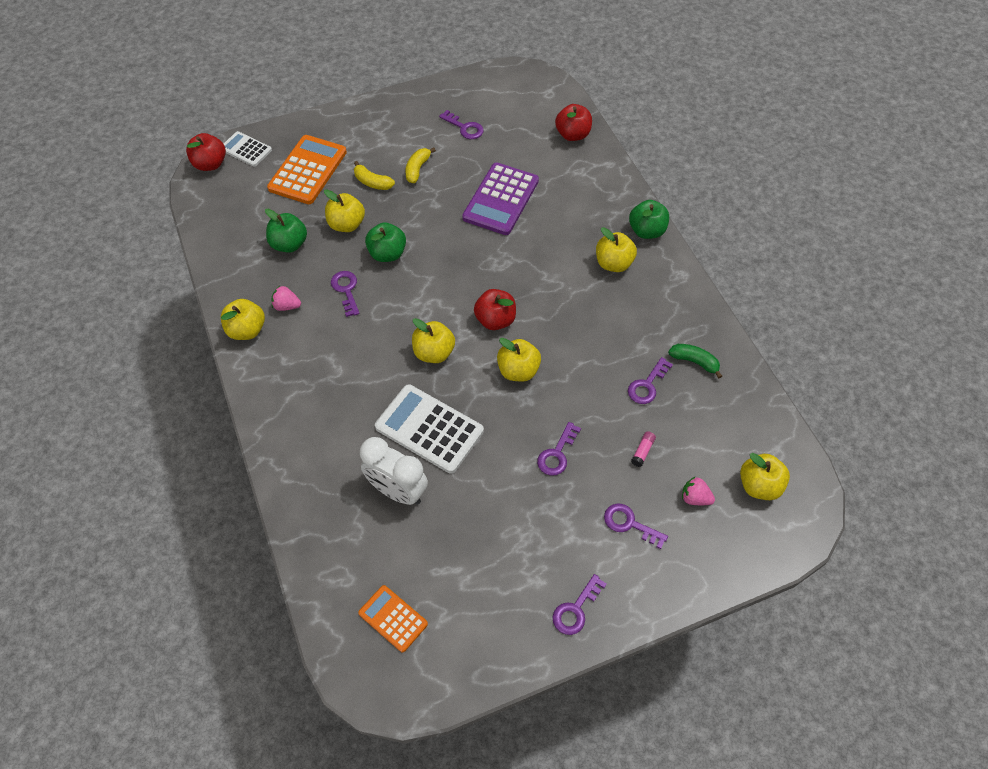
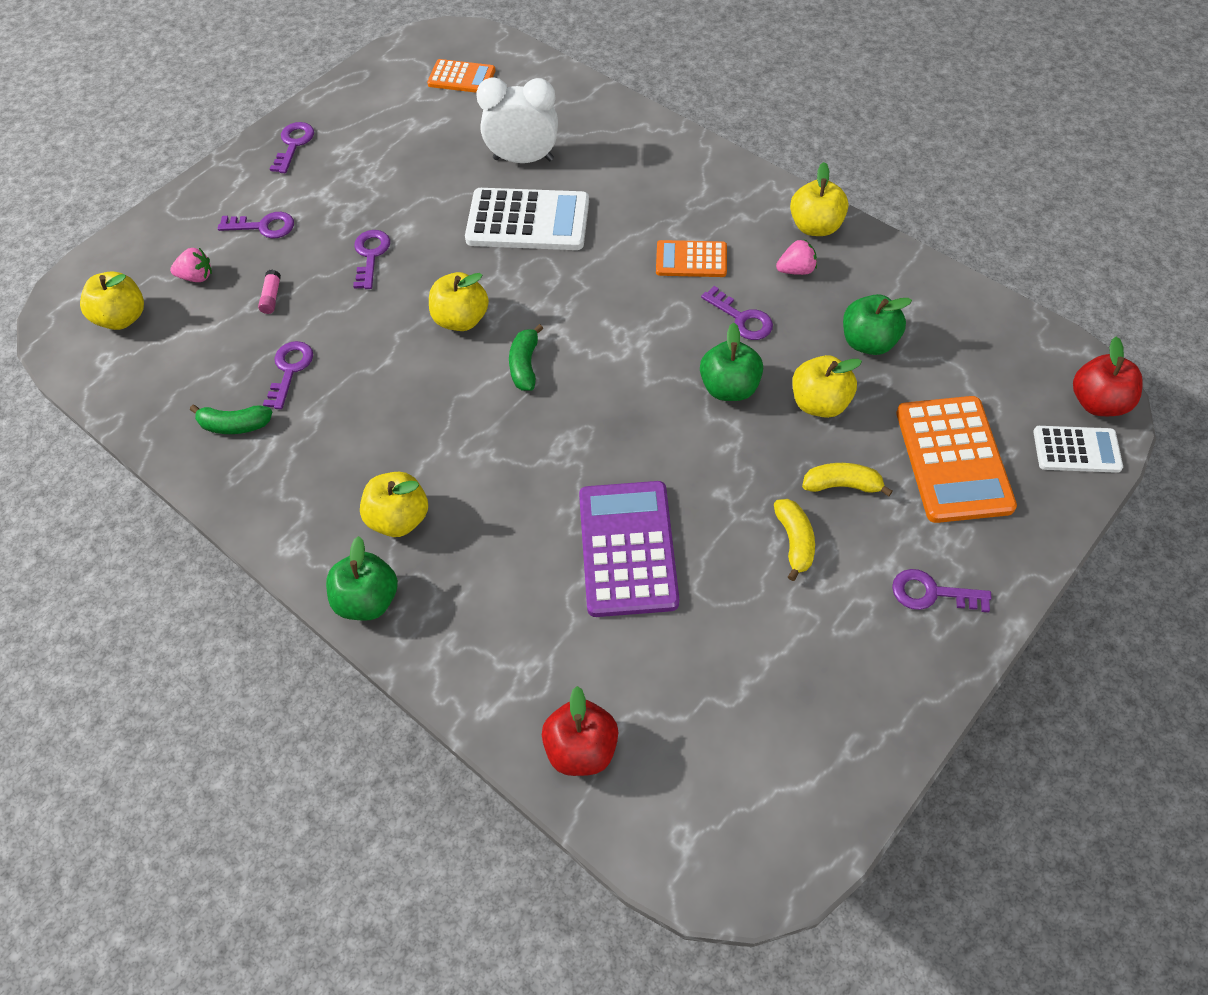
camera: 155 degrees right, 0 degrees up
yellow apple [412,318,455,363] -> none
purple key [439,110,484,139] -> purple key moved to [892,569,992,612]
red apple [474,289,516,330] -> green banana [509,324,544,391]
none -> orange calculator [656,240,727,277]

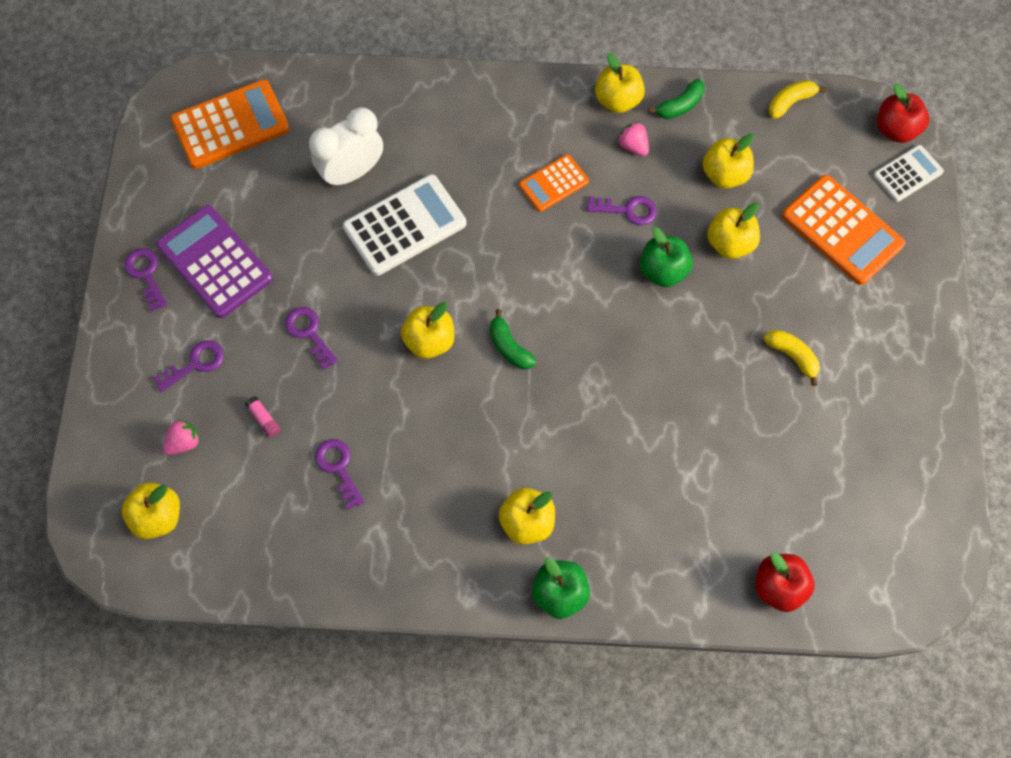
camera: 40 degrees left, 10 degrees up
green banana [190,405,272,434] -> green banana moved to [648,79,705,119]
orange calculator [427,59,496,93] -> orange calculator [171,79,290,169], size x1.73
purple calculator [579,481,679,617] -> purple calculator moved to [156,205,273,318]
pink strawberry [776,239,817,275] -> pink strawberry turned 75 degrees counterclockwise [617,122,649,156]
yellow banana [802,463,893,497] -> yellow banana moved to [768,80,826,119]
green apple [843,294,912,355] -> yellow apple [702,134,754,188]
purple key [892,569,992,612] -> none

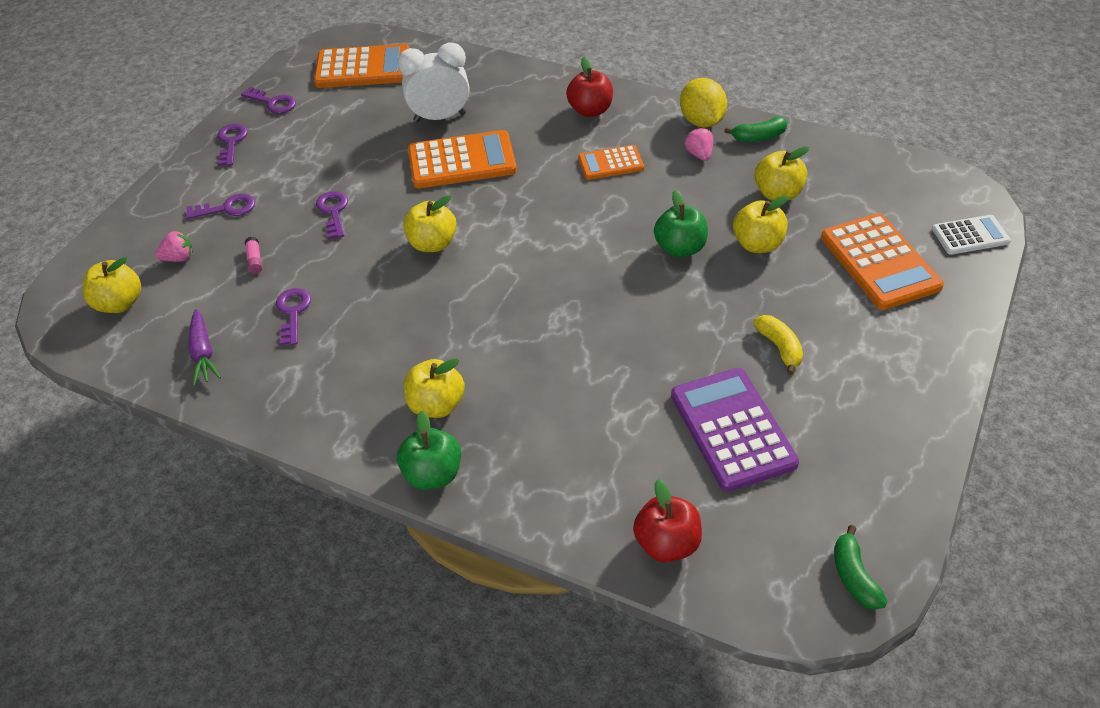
camera: 25 degrees right, 20 degrees down
purple calculator [156,205,273,318] -> purple calculator moved to [671,368,799,492]
white calculator [343,174,466,276] -> orange calculator [408,130,517,188]
green banana [490,309,536,369] -> green banana moved to [834,525,888,610]
purple key [587,196,657,225] -> purple key moved to [241,87,296,114]
yellow apple [595,53,645,113] -> yellow lemon [680,78,727,128]
yellow banana [768,80,826,119] -> none
red apple [877,83,929,143] -> red apple moved to [566,57,613,117]
none -> purple carrot [188,309,221,386]

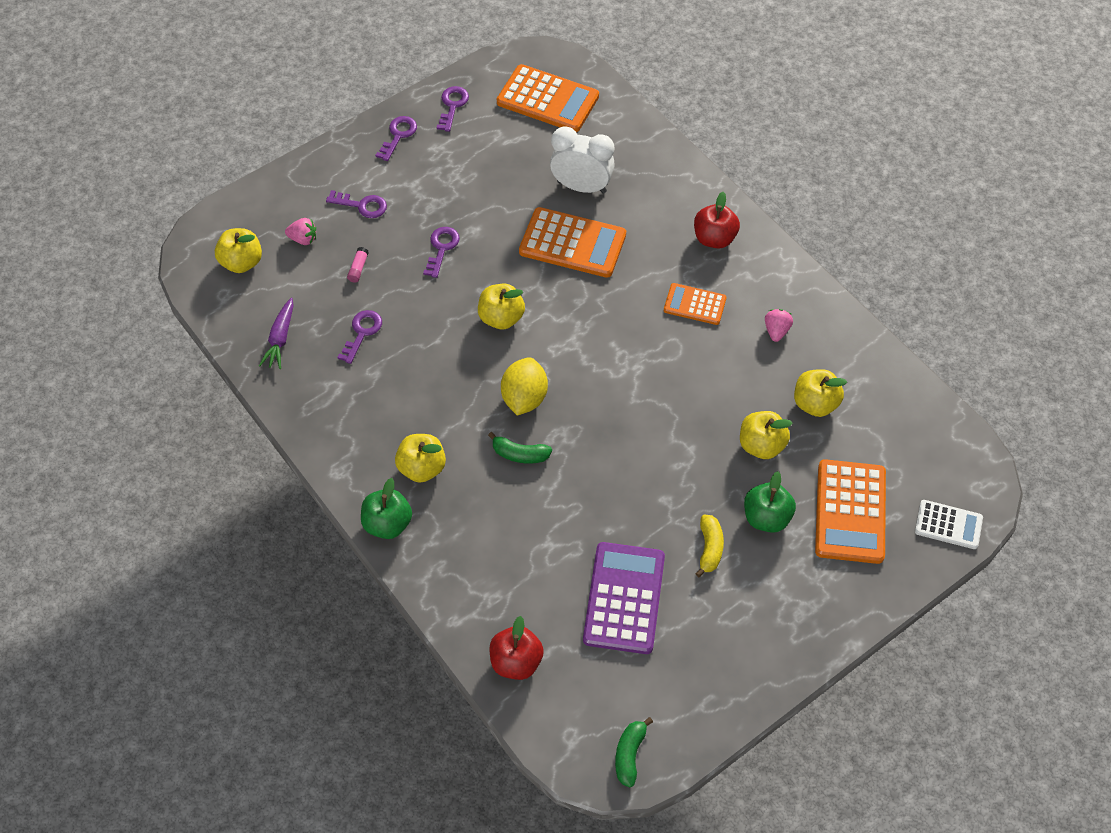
camera: 25 degrees right, 10 degrees up
purple key [241,87,296,114] -> purple key turned 135 degrees counterclockwise [437,86,469,132]
green apple [654,190,708,257] -> green apple moved to [744,471,796,533]
yellow lemon [680,78,727,128] -> yellow lemon moved to [501,357,548,416]
green banana [724,117,788,142] -> green banana moved to [488,432,552,464]

